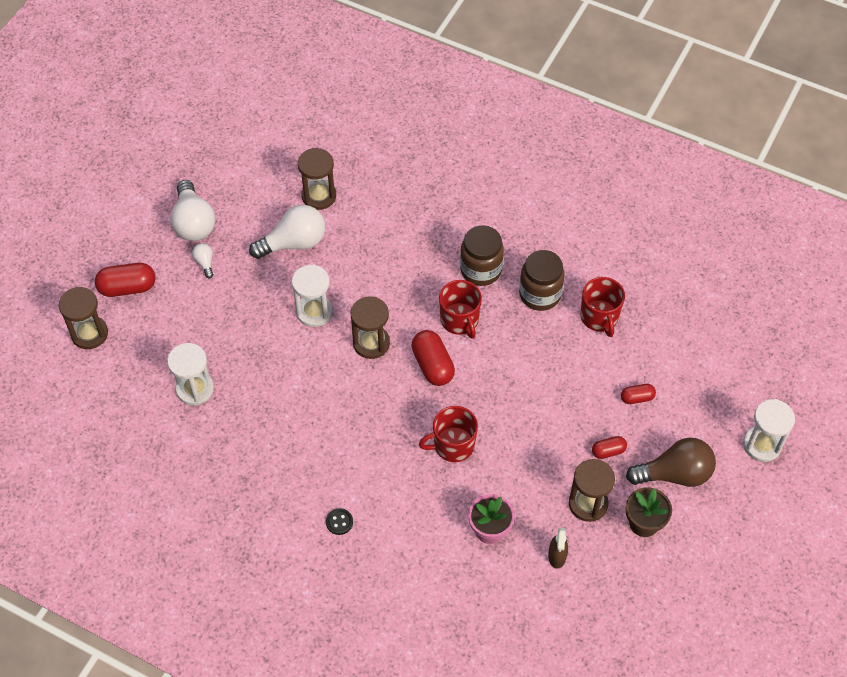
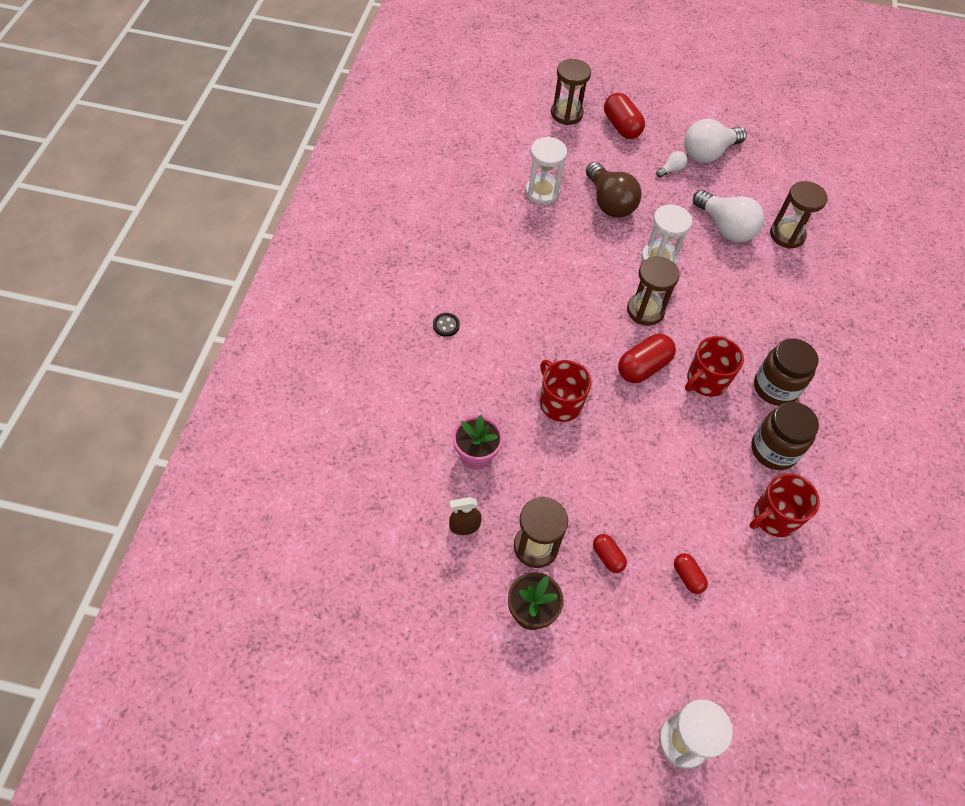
camera: 70 degrees right, 0 degrees up
brown light bulb [626,438,716,487] -> brown light bulb moved to [586,162,642,218]

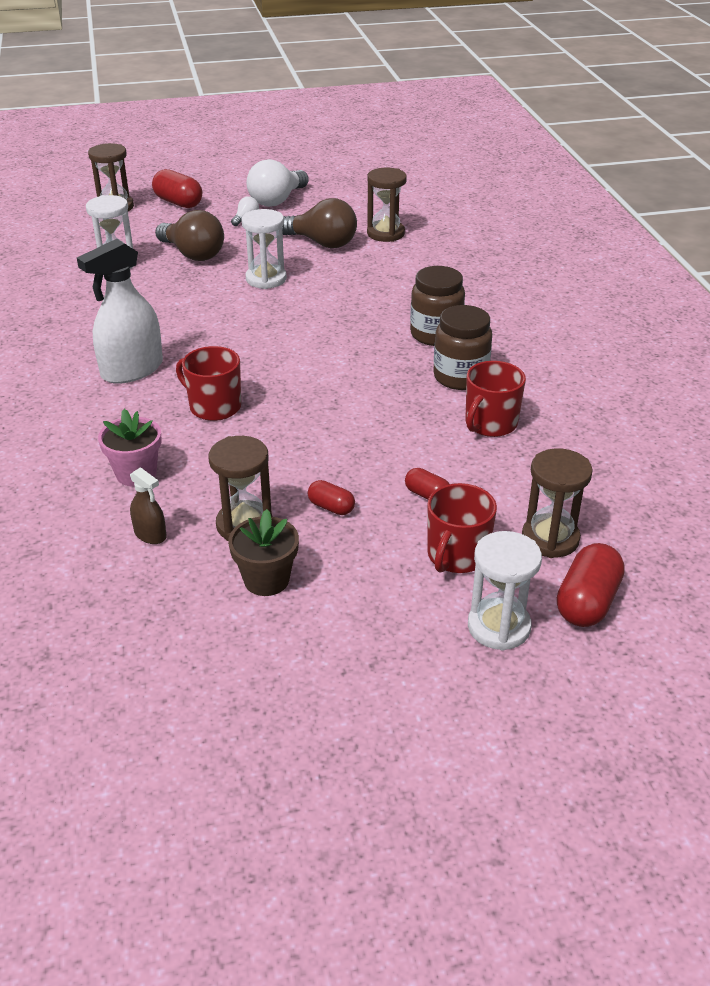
camera: 20 degrees left, 20 degrees down
black button [433,313,460,337] -> none
brown spray bottle [449,497,482,535] -> brown spray bottle turned 105 degrees counterclockwise [130,467,167,544]
red capsule [618,334,676,383] -> red capsule moved to [557,543,625,627]
brown hourglass [627,256,680,326] -> brown hourglass moved to [522,448,593,558]
red mug [685,336,744,397] -> red mug moved to [427,483,497,573]
white light bulb [693,190,764,243] -> brown light bulb [282,198,357,248]
none -> white spray bottle [77,239,163,384]

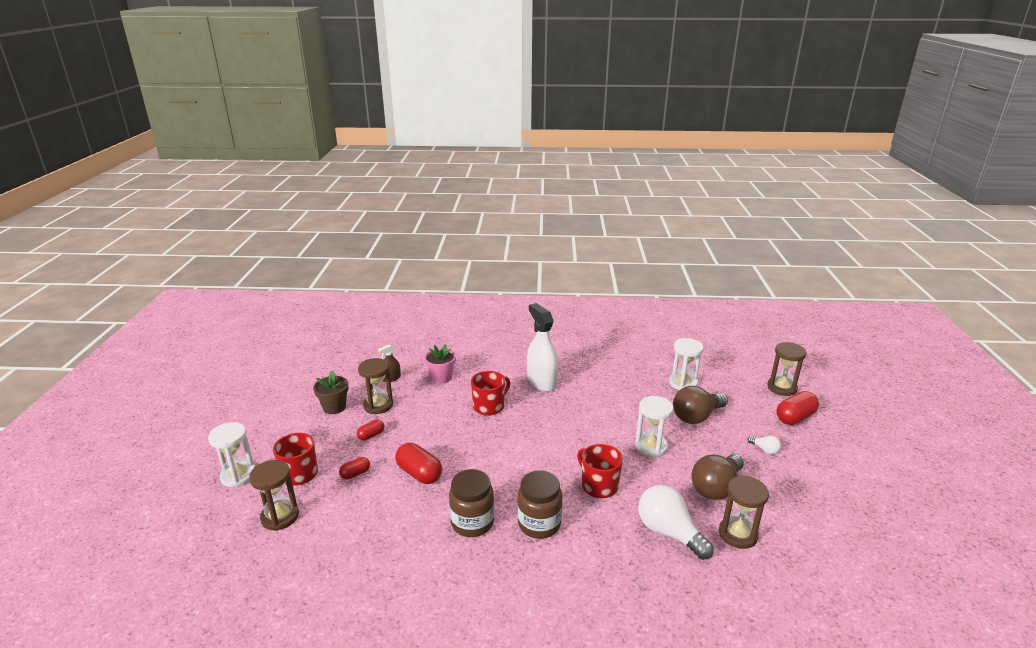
camera: 105 degrees right, 10 degrees down
white light bulb [247,159,309,207] -> white light bulb moved to [638,485,714,560]
red mug [465,361,526,437] -> red mug moved to [577,444,623,498]
red capsule [557,543,625,627] -> red capsule moved to [395,443,442,484]

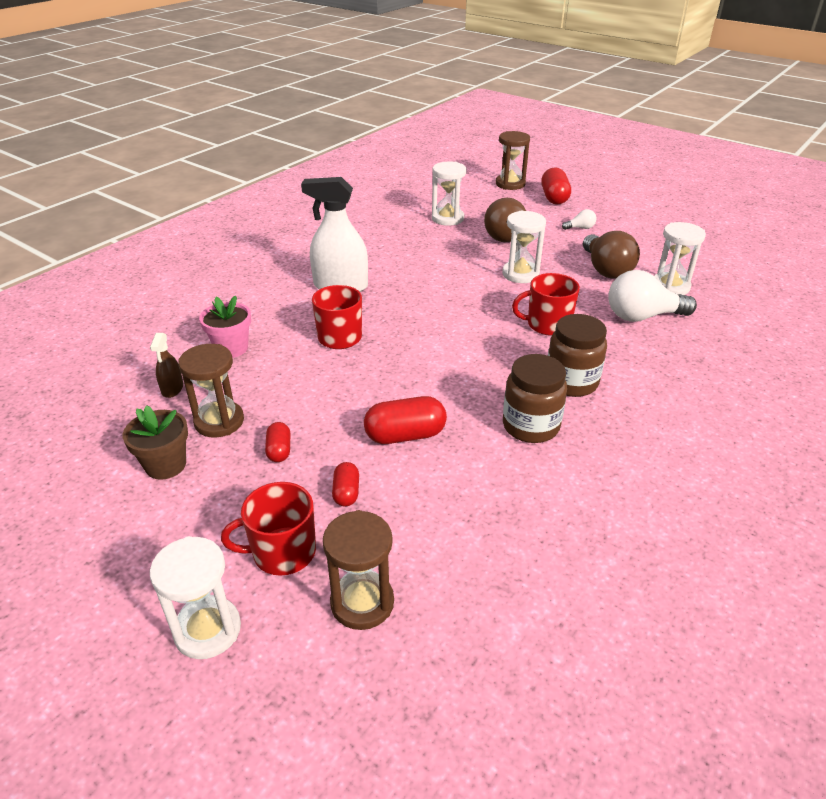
camera: 55 degrees left, 10 degrees up
brown hourglass [719,476,769,549] -> white hourglass [654,222,706,295]

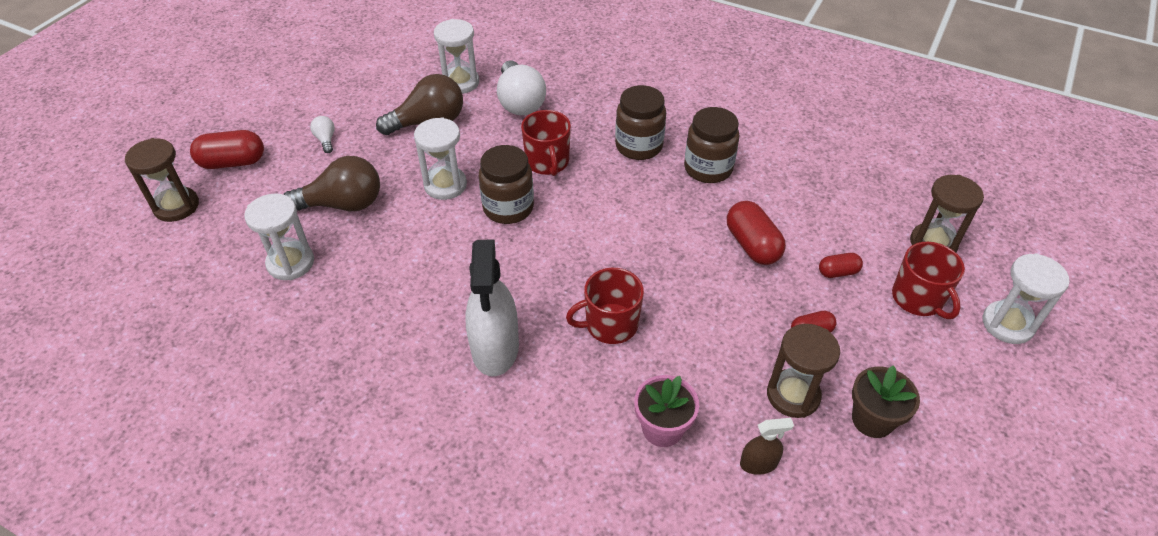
camera: 100 degrees left, 10 degrees up
none -> brown jar [479,145,534,224]

